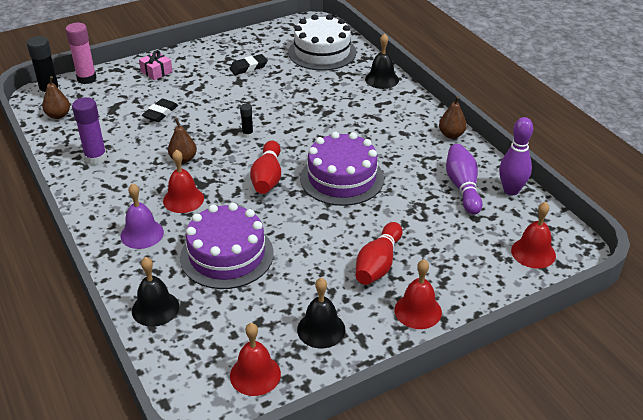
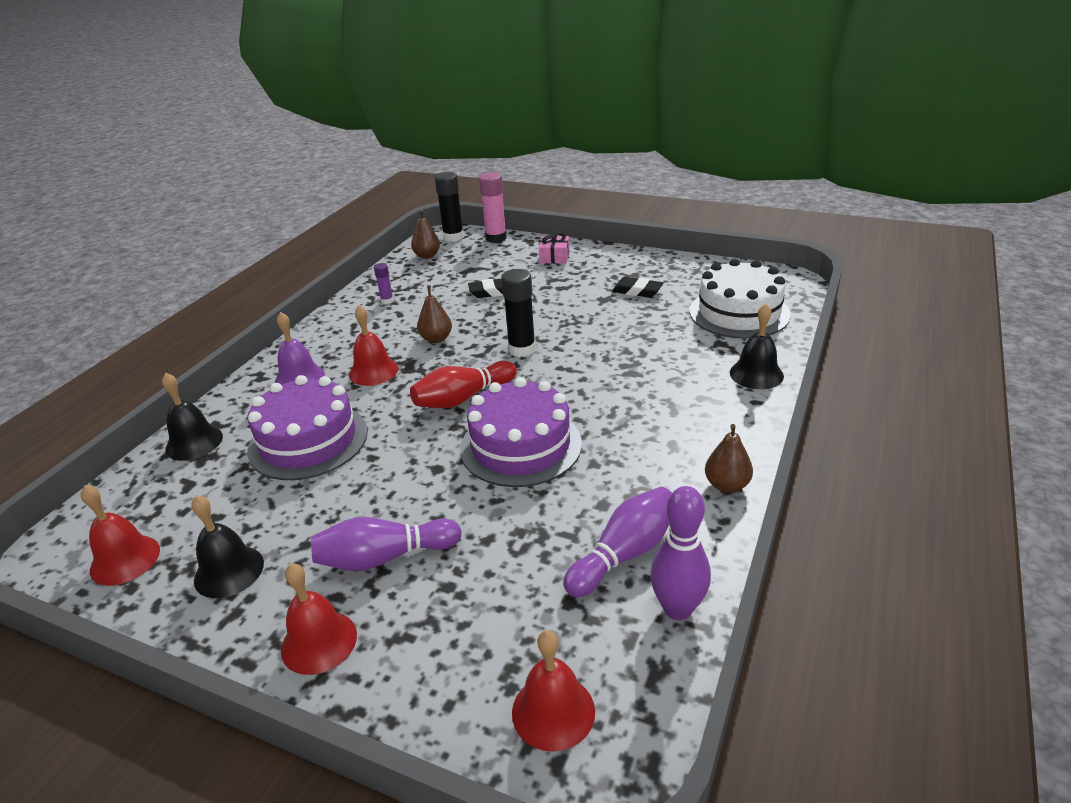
camera: 55 degrees right, 5 degrees down
purple glue stick [72,97,107,165] -> purple glue stick [374,263,394,304], size x0.53
black glue stick [240,104,253,138] -> black glue stick [501,269,536,357], size x1.88
red bowling pin [356,222,402,285] -> purple bowling pin [311,517,462,571]

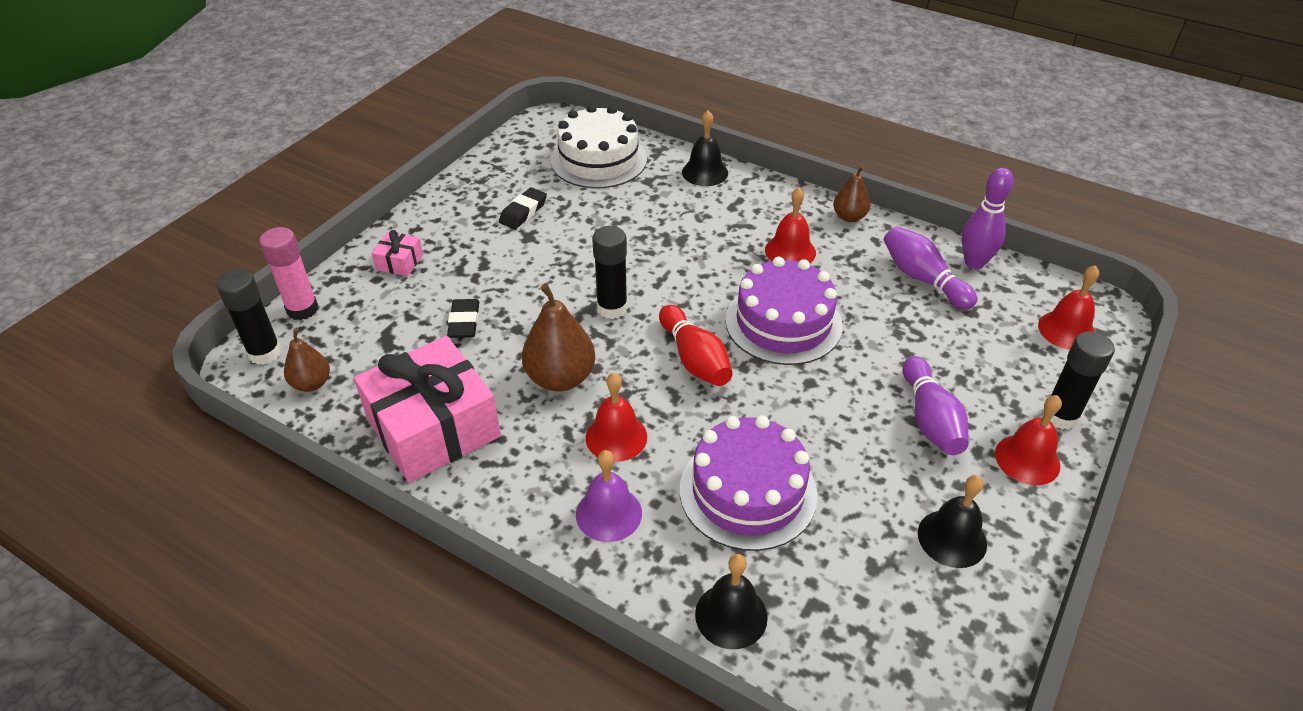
camera: 85 degrees left, 10 degrees up
red bell [81,485,160,586] -> red bell moved to [765,187,816,263]
purple glue stick [374,263,394,304] -> pink gift [354,336,501,483]
brown pear [417,285,452,343] -> brown pear [522,284,595,391], size x1.67
none -> black glue stick [1043,331,1115,430]

